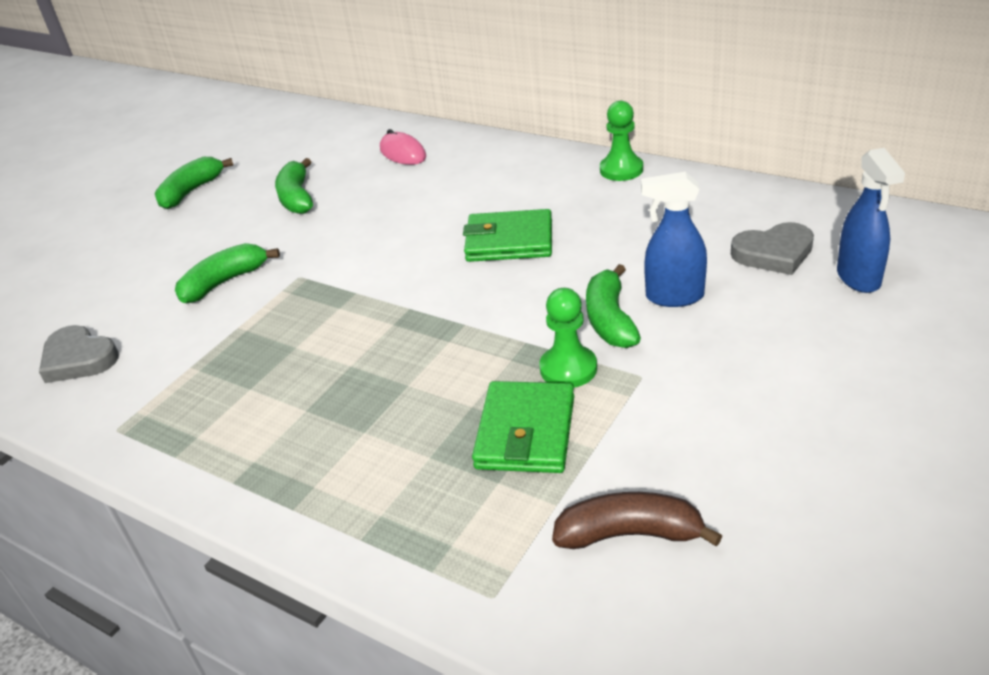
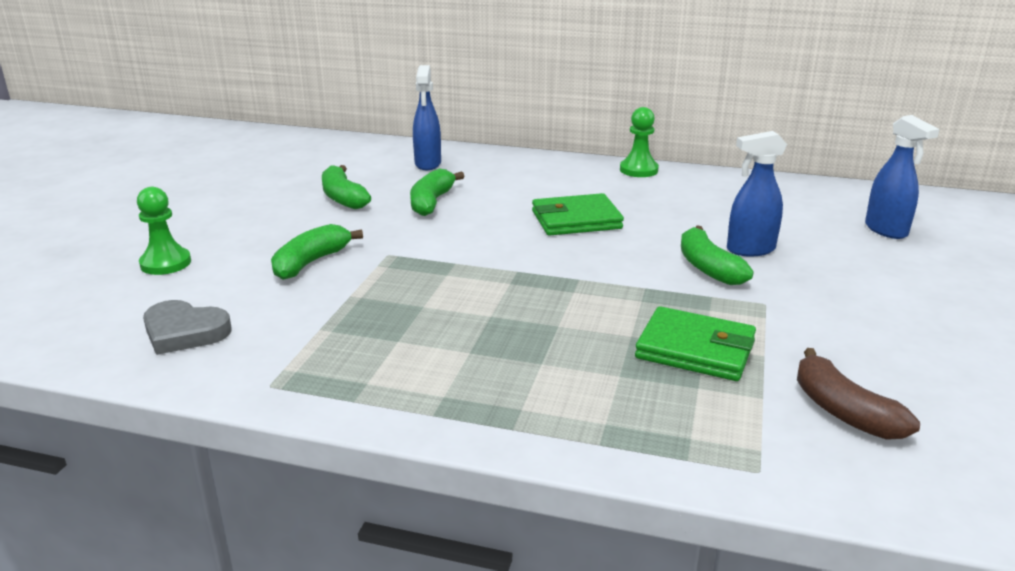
camera: 20 degrees left, 10 degrees down
green banana [155,157,234,210] -> green banana moved to [410,168,464,216]
pink mouse [380,129,426,165] -> blue spray bottle [413,65,441,170]
green wallet [472,381,574,473] -> green wallet turned 60 degrees counterclockwise [635,306,756,381]
green pawn [539,288,597,388] -> green pawn moved to [137,187,191,275]
brown banana [552,492,722,549] -> brown banana turned 105 degrees counterclockwise [797,348,920,440]
grey heart [731,222,814,275] -> none

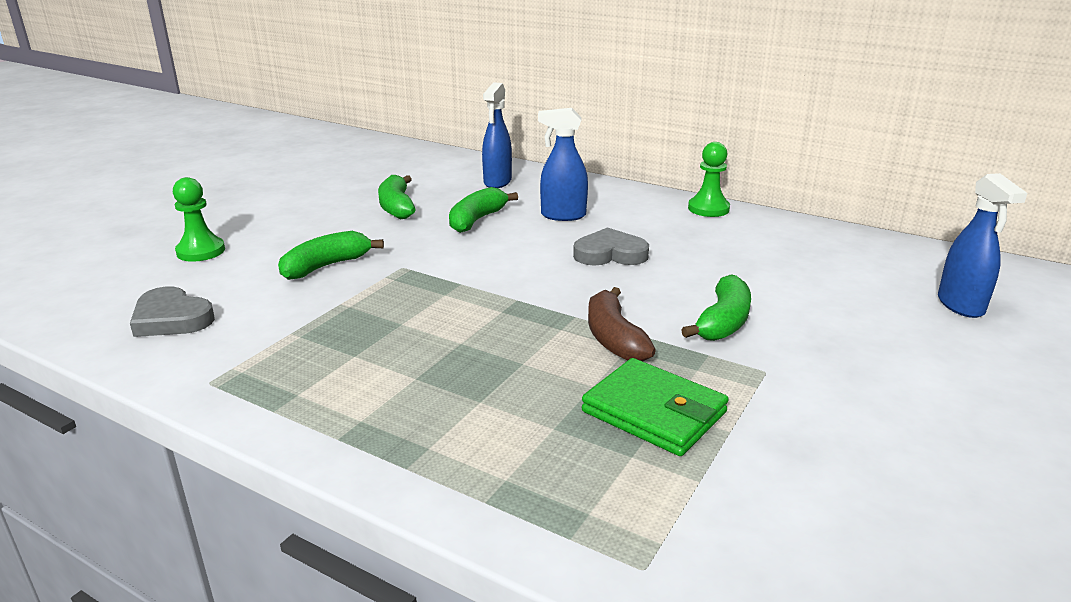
camera: 15 degrees right, 0 degrees up
green wallet [532,193,624,236] -> grey heart [573,227,649,266]
green banana [681,225,754,285] -> green banana turned 150 degrees counterclockwise [681,274,751,341]
blue spray bottle [727,131,787,256] -> blue spray bottle moved to [538,108,588,221]
brown banana [797,348,920,440] -> brown banana moved to [588,287,656,361]

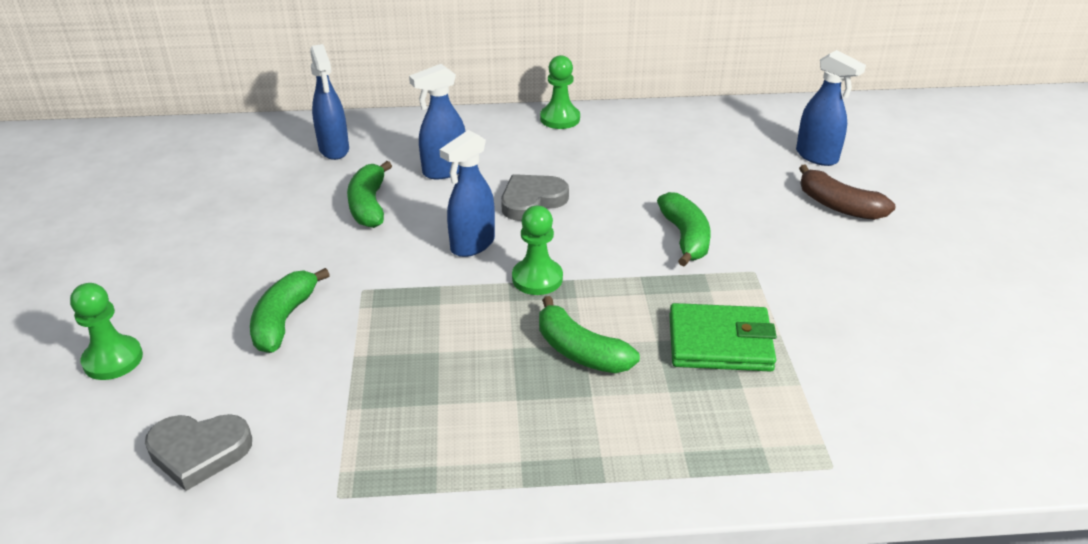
camera: 35 degrees left, 10 degrees up
green banana [378,175,416,219] -> green banana moved to [539,296,640,373]
brown banana [588,287,656,361] -> brown banana moved to [799,164,896,220]
none -> blue spray bottle [439,130,495,257]
none -> green pawn [512,206,563,295]

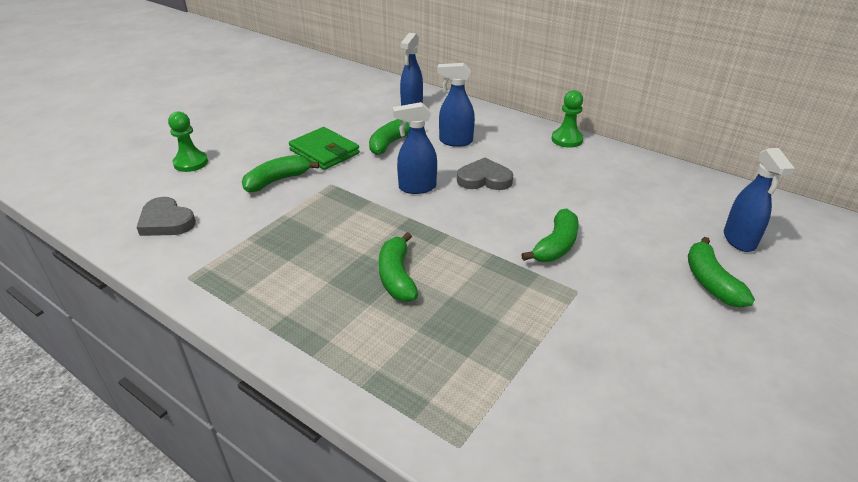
camera: 40 degrees right, 0 degrees up
green pawn [512,206,563,295] -> none
green wallet [669,303,777,372] -> green wallet moved to [289,127,360,170]
brown banana [799,164,896,220] -> green banana [688,237,755,308]

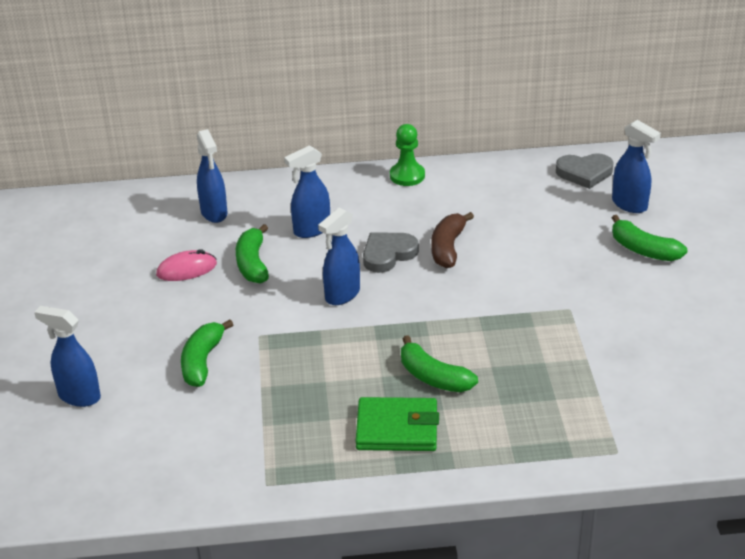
camera: 40 degrees left, 0 degrees up
grey heart [137,197,196,236] -> grey heart moved to [556,153,613,189]
green pawn [168,112,208,172] -> blue spray bottle [34,306,101,407]
green wallet [289,127,360,170] -> green wallet moved to [356,397,439,451]
green banana [521,208,579,262] -> none
none -> pink mouse [156,249,217,281]
none -> brown banana [431,212,474,268]

